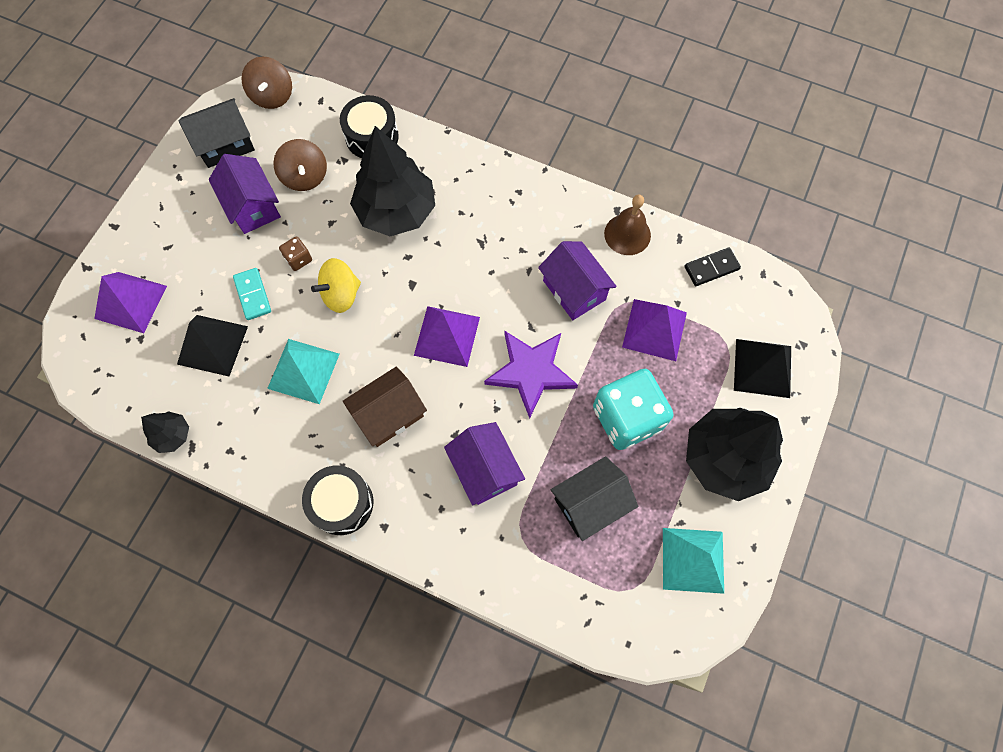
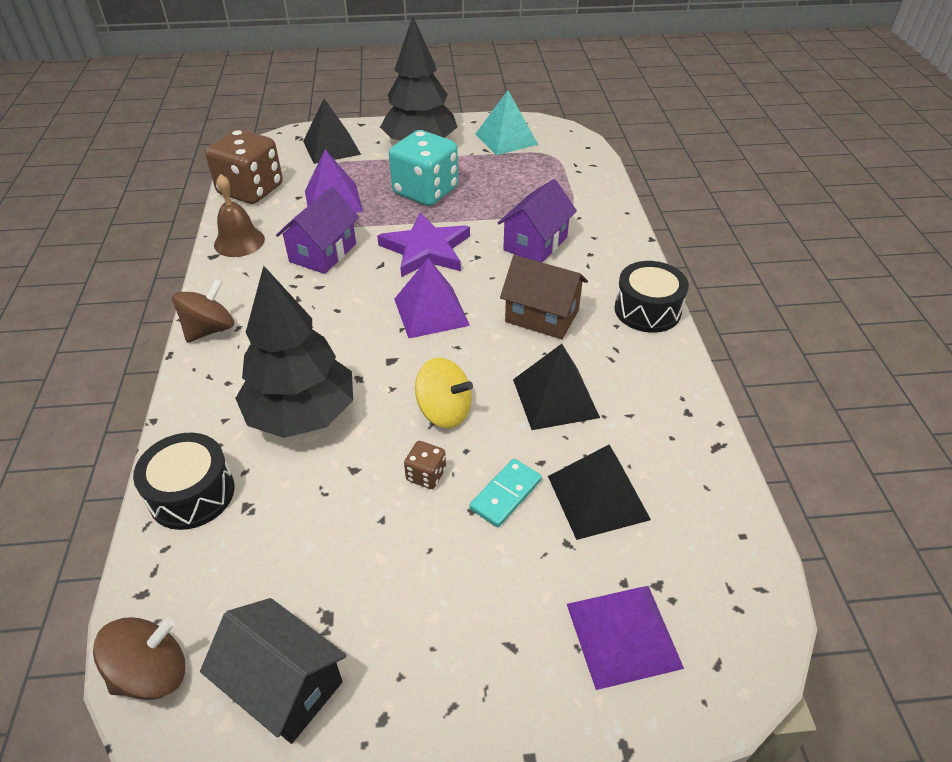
camera: 120 degrees left, 25 degrees down
black tree [141,411,189,453] -> none
purple house [209,154,281,234] -> none
turquoise pyramid [267,339,339,404] -> black pyramid [513,344,600,430]
brown spinning top [273,139,327,191] -> brown spinning top moved to [172,279,234,343]
black house [550,456,638,541] -> none
black domino [685,247,741,286] -> brown dice [205,129,283,204]

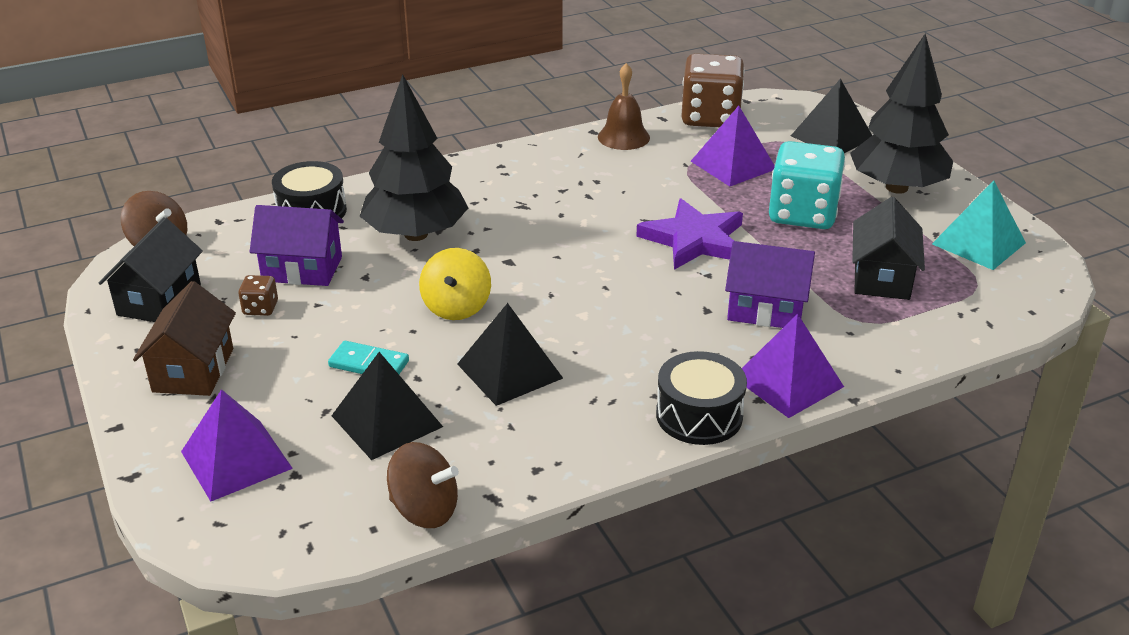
camera: 70 degrees right, 10 degrees down
brown spinning top [172,279,234,343] -> brown spinning top moved to [387,442,459,528]
purple house [276,187,359,274] -> purple house moved to [250,205,344,286]
purple pyramid [394,258,470,338] -> purple pyramid moved to [742,314,844,418]
brown dice [404,441,446,489] -> brown dice moved to [238,275,278,316]
brown house [500,255,588,339] -> brown house moved to [133,281,236,396]
none -> black house [852,197,925,300]

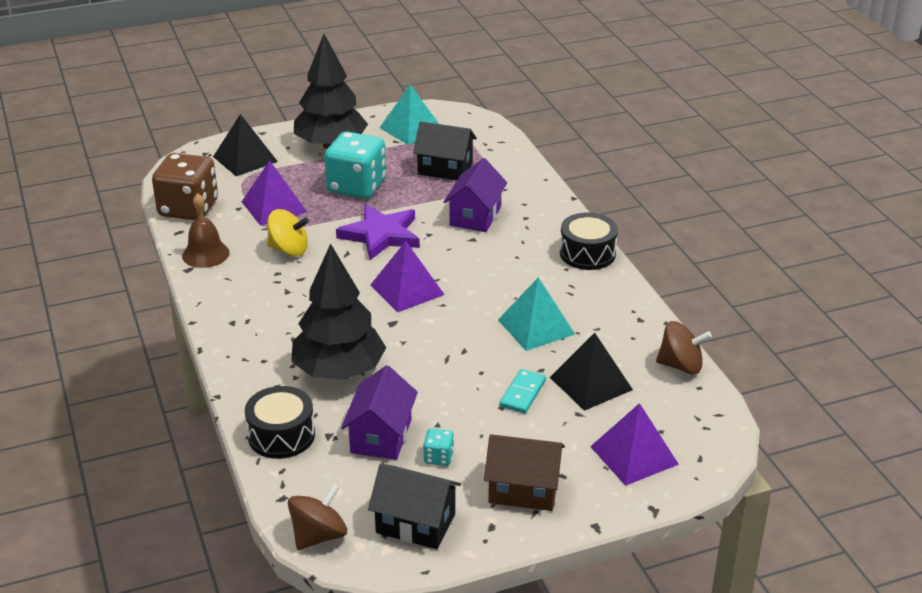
camera: 85 degrees left, 0 degrees up
brown dice [238,275,278,316] -> turquoise dice [423,429,454,466]
brown spinning top [387,442,459,528] -> brown spinning top turned 75 degrees clockwise [656,321,712,374]
yellow spinning top [419,248,491,320] -> yellow spinning top moved to [267,209,309,256]
black pyramid [457,303,563,406] -> turquoise pyramid [498,277,575,351]
purple pyramid [742,314,844,418] -> purple pyramid moved to [370,241,445,313]

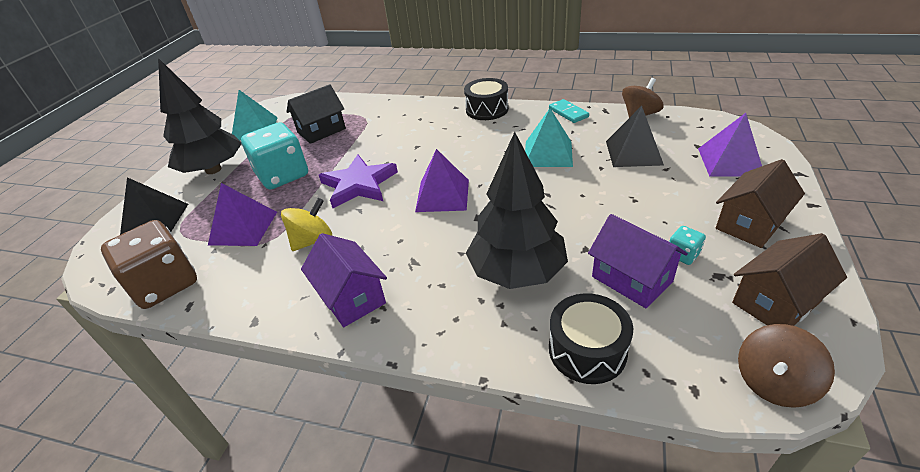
camera: 50 degrees left, 5 degrees up
brown bell [182,193,229,268] -> none
brown spinning top [288,484,347,550] -> brown spinning top turned 120 degrees counterclockwise [738,324,835,408]
black house [368,463,461,549] -> brown house [732,233,847,326]
purple house [444,158,507,232] -> purple house moved to [301,233,387,327]
turquoise domino [500,369,546,414] -> turquoise domino moved to [549,99,589,123]

